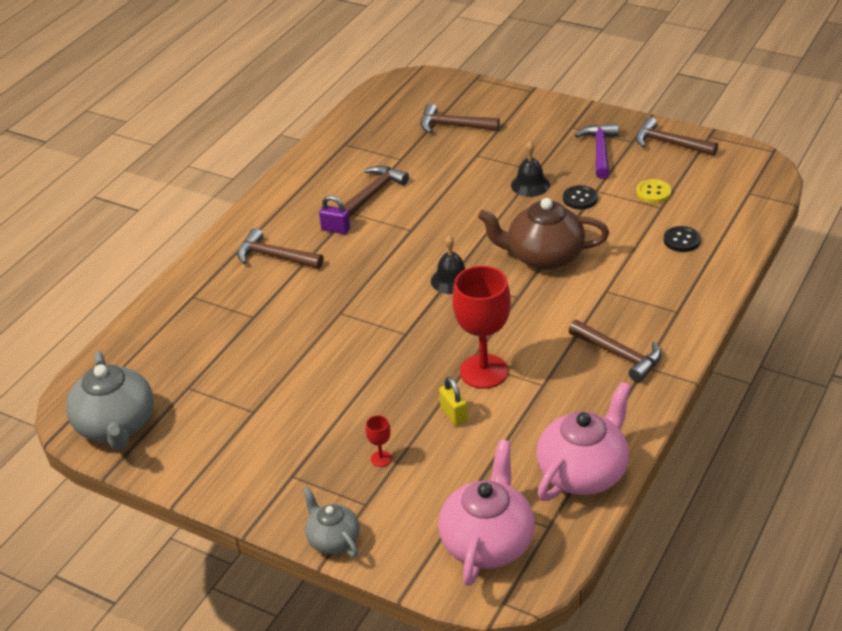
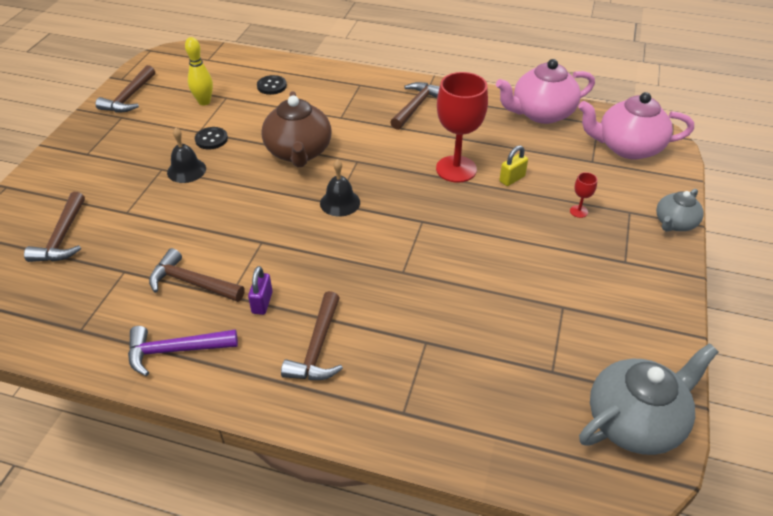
camera: 105 degrees left, 5 degrees up
pink teapot [536,382,631,501] -> pink teapot turned 45 degrees counterclockwise [496,59,595,124]
purple hammer [575,123,619,179] -> purple hammer moved to [128,326,238,376]
yellow button [636,179,672,203] -> yellow bowling pin [185,37,213,105]

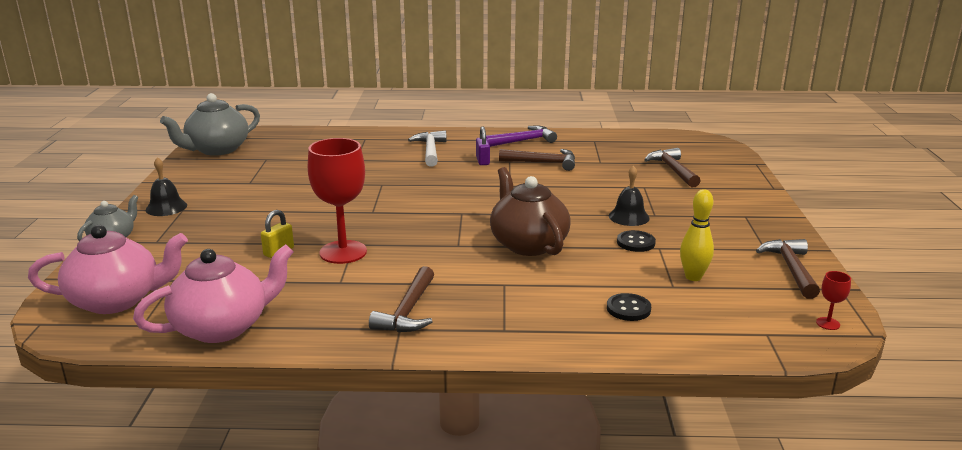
camera: 165 degrees right, 20 degrees down
brown hammer [281,291,343,380] -> white hammer [408,131,447,167]
black bell [320,159,360,217] -> black bell moved to [145,157,187,216]
red goblet [570,172,597,218] -> red goblet moved to [816,271,851,330]

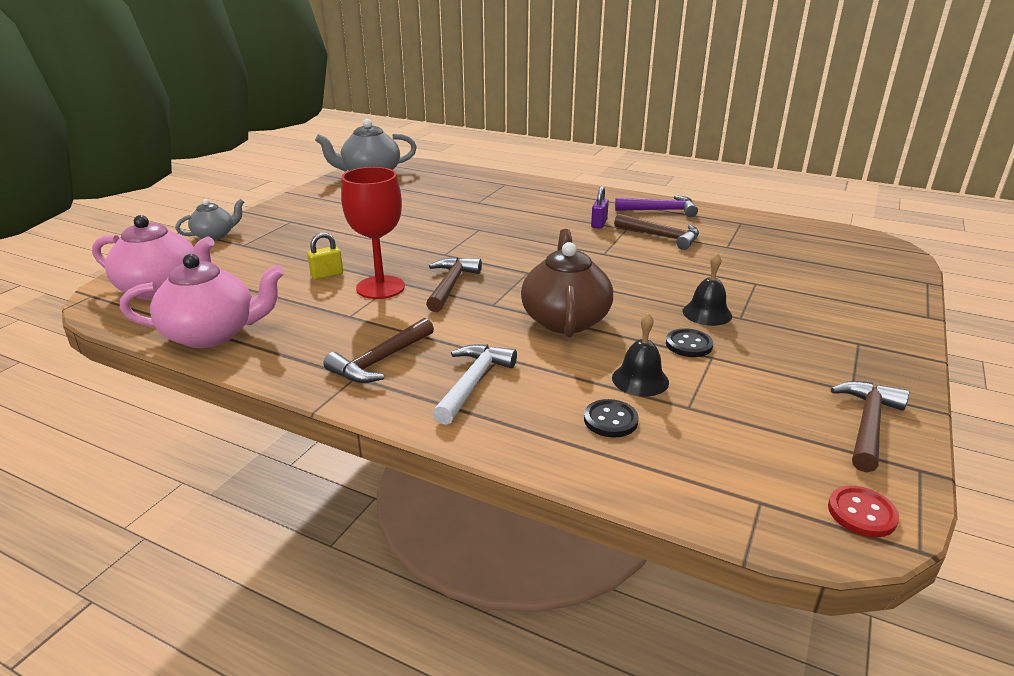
camera: 25 degrees right, 5 degrees up
black bell [145,157,187,216] -> black bell moved to [612,313,669,397]
white hammer [408,131,447,167] -> white hammer moved to [433,344,517,425]
brown hammer [644,148,700,187] -> brown hammer moved to [426,257,482,312]
yellow bowling pin [680,189,714,281] -> none
red goblet [816,271,851,330] -> red button [828,486,899,537]

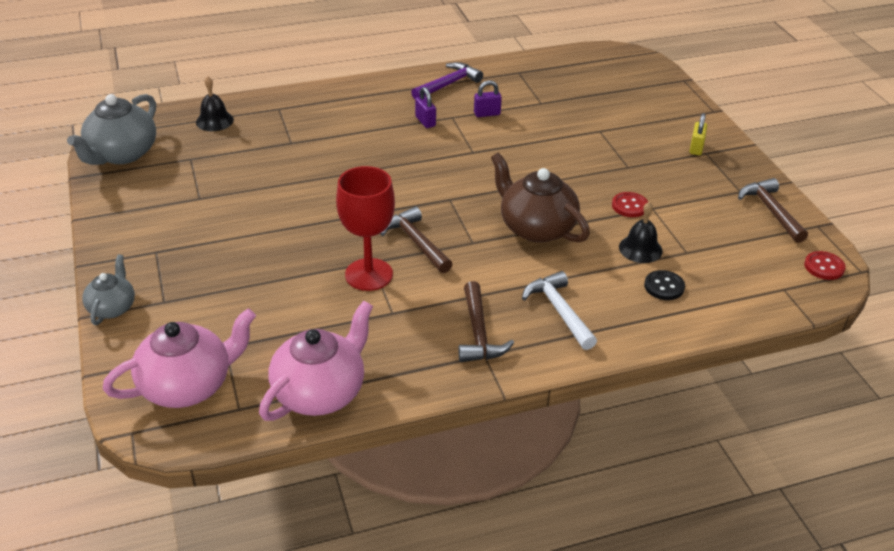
camera: 45 degrees left, 10 degrees up
yellow padlock [307,232,343,280] -> yellow padlock moved to [689,113,707,155]
brown hammer [614,214,699,250] -> purple padlock [474,80,502,117]
black button [666,328,713,357] -> red button [612,192,648,217]
black bell [683,253,732,326] -> black bell moved to [196,76,234,131]

